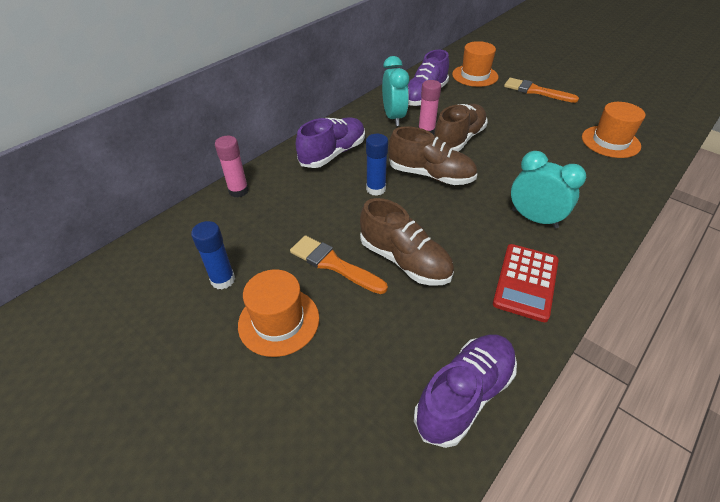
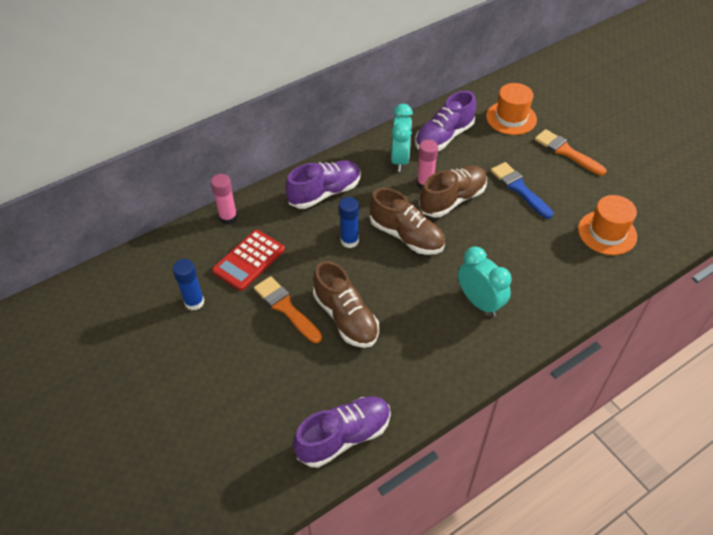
camera: 15 degrees right, 5 degrees up
orange hat [238,269,319,357] -> none
red calculator [493,244,559,322] -> red calculator moved to [212,230,285,291]
none -> blue brush [491,162,553,219]

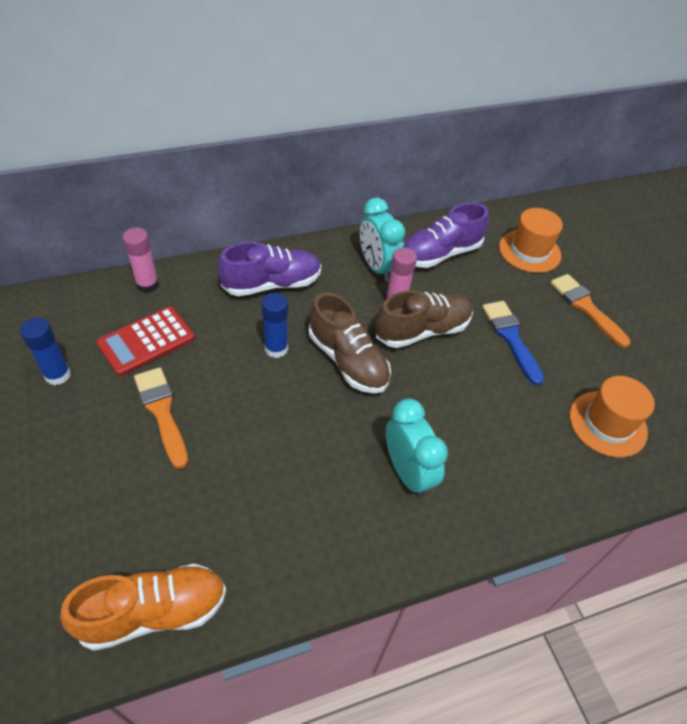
camera: 10 degrees right, 0 degrees up
purple shoe [293,396,391,468] -> orange shoe [60,564,226,651]
brown shoe [313,261,379,348] -> none
turquoise clock [391,104,413,172] -> turquoise clock turned 135 degrees clockwise [360,198,405,282]

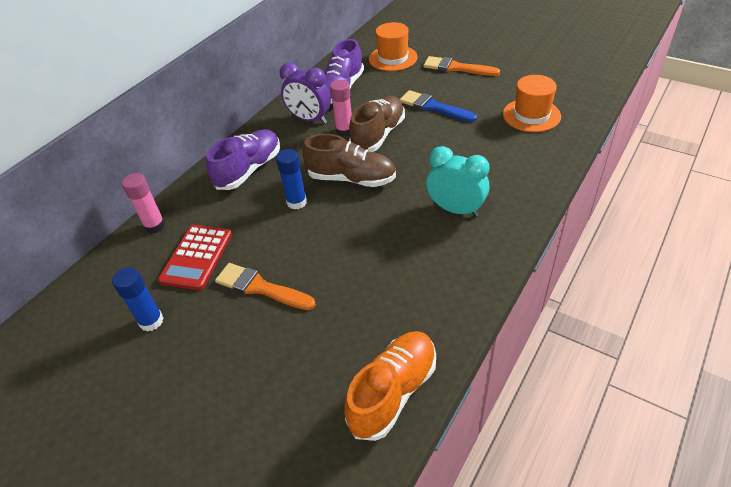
camera: 30 degrees left, 5 degrees down
turquoise clock [360,198,405,282] -> purple clock [280,63,331,124]

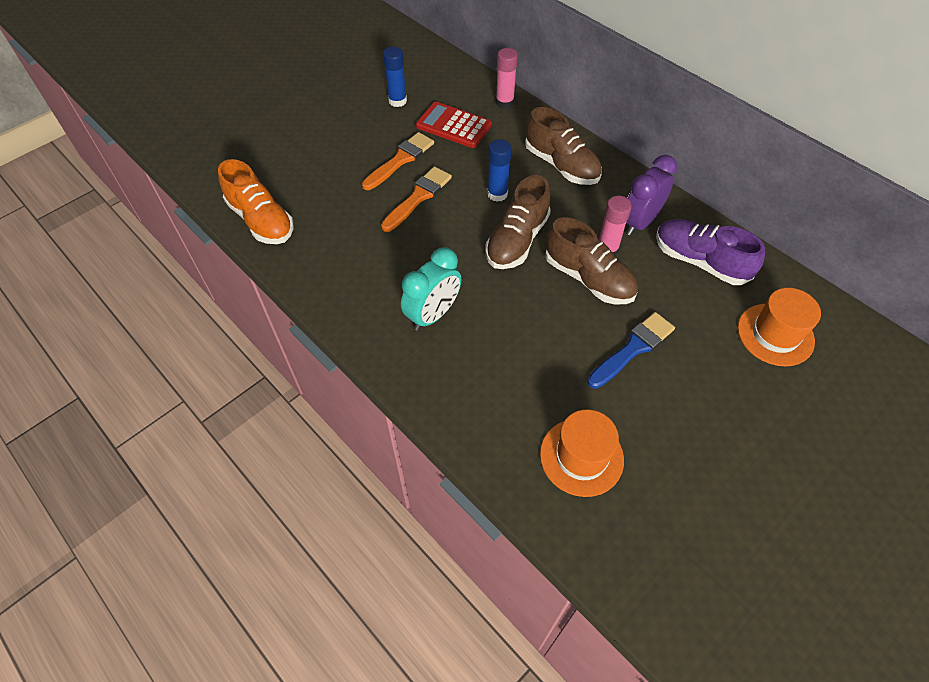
camera: 100 degrees right, 10 degrees up
purple shoe [206,129,280,190] -> brown shoe [525,107,602,185]
orange brush [423,56,500,76] -> orange brush moved to [381,166,452,232]

